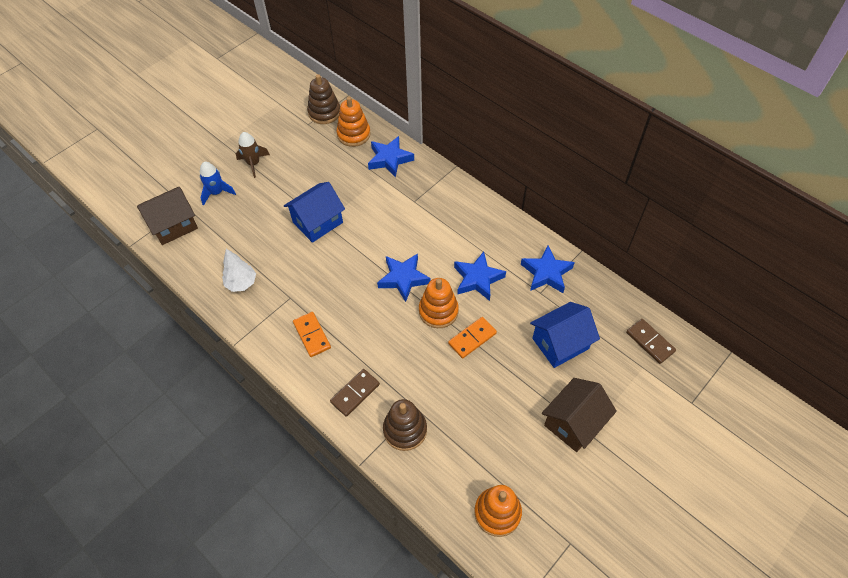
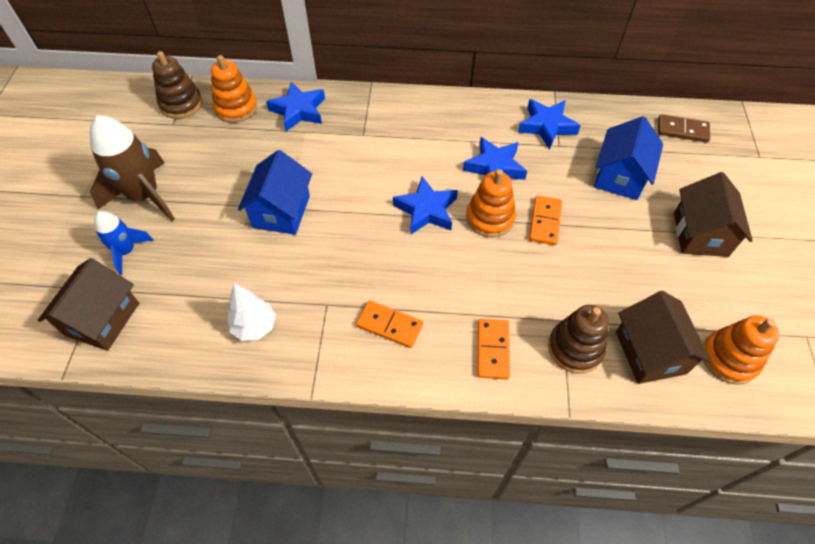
camera: 40 degrees left, 0 degrees up
brown rocket [236,132,270,178] -> brown rocket [90,115,175,221], size x1.77
brown domino [330,369,380,417] -> orange domino [477,319,510,380]
none -> brown house [616,291,712,384]

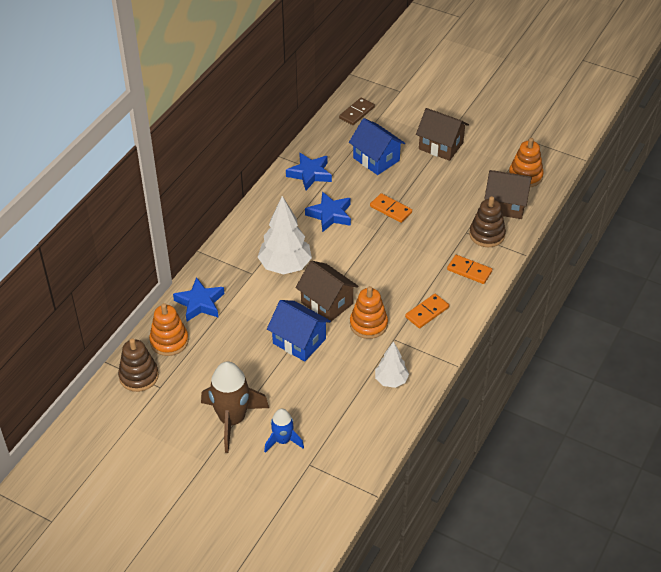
camera: 65 degrees left, 10 degrees down
brown house [38,258,139,351] -> brown house moved to [295,261,359,323]
blue star [393,176,458,235] -> none
orange stacking toy [466,169,516,237] -> orange stacking toy moved to [350,286,388,339]
none -> white tree [258,196,312,275]

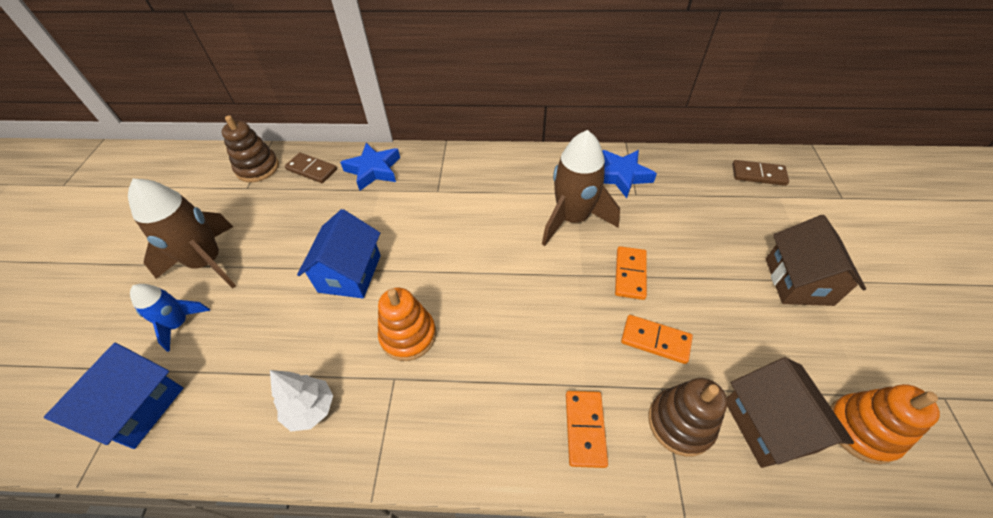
camera: 65 degrees right, 5 degrees up
orange stacking toy [149,303,189,356] -> brown domino [285,153,337,183]
white tree [258,196,312,275] -> none
brown house [295,261,359,323] -> none
blue star [305,192,351,232] -> brown rocket [542,130,620,246]
blue house [349,118,405,175] -> blue house moved to [44,343,183,449]
orange domino [405,294,449,328] -> orange domino moved to [621,315,693,364]

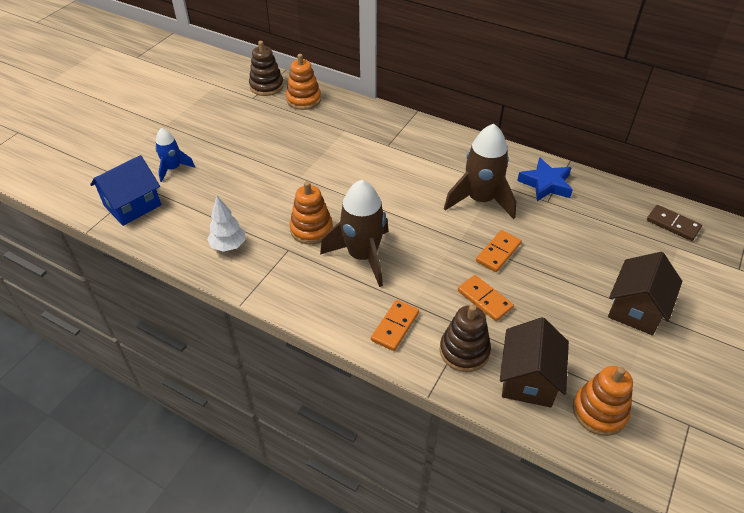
camera: 25 degrees right, 5 degrees down
brown rocket [128,179,236,289] -> brown rocket moved to [320,180,389,287]
brown domino [285,153,337,183] -> orange stacking toy [286,54,321,110]
blue house [297,209,381,299] -> none
blue star [340,143,400,191] -> none

